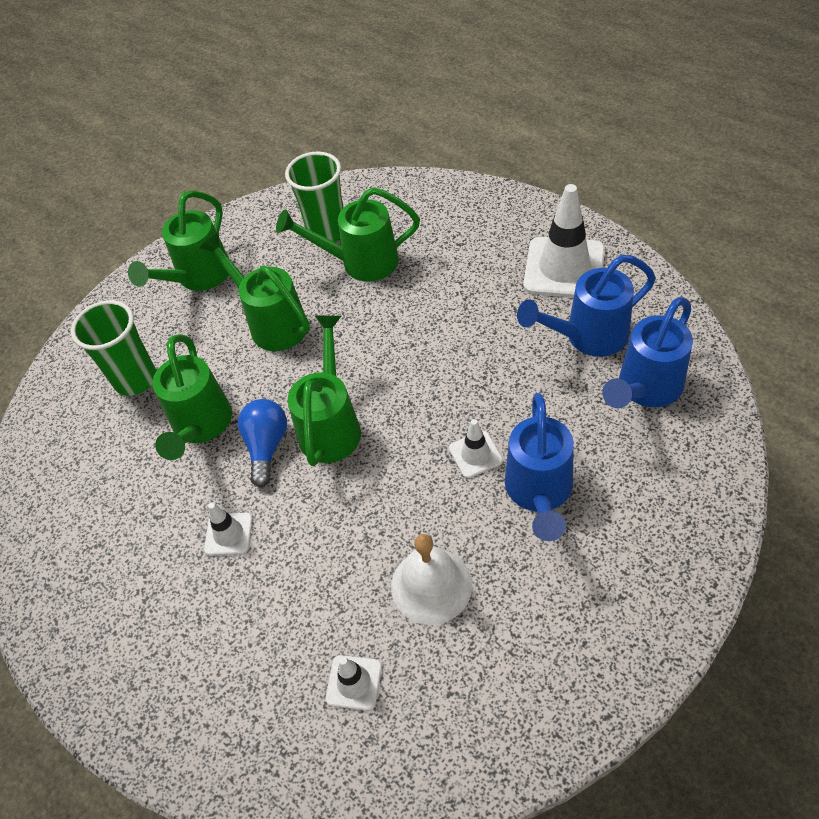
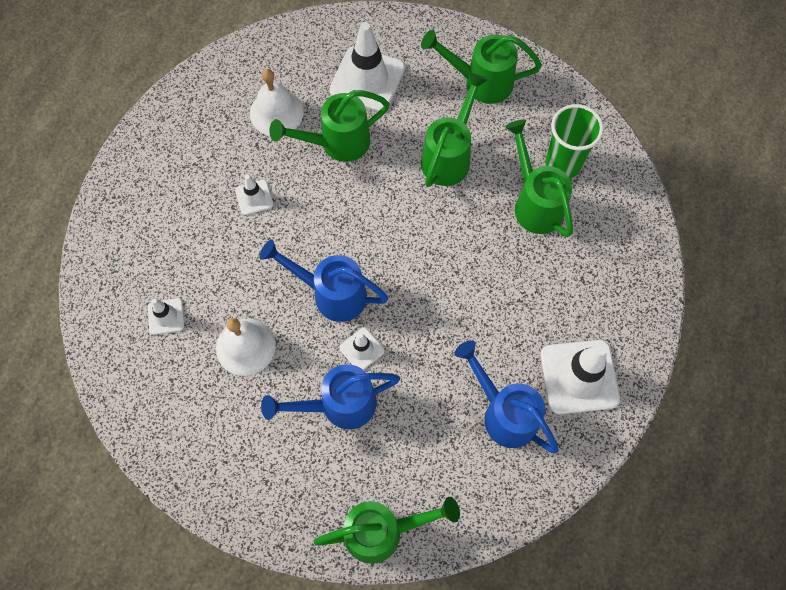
camera: 65 degrees right, 15 degrees up
green cup [71,300,156,396] -> white traffic cone [330,22,405,112]
blue light bulb [238,399,287,487] -> none
green watering can [288,316,361,466] -> green watering can moved to [314,497,460,564]
blue watering can [602,297,693,408] -> blue watering can moved to [259,239,388,322]
none -> white bell [250,69,304,136]

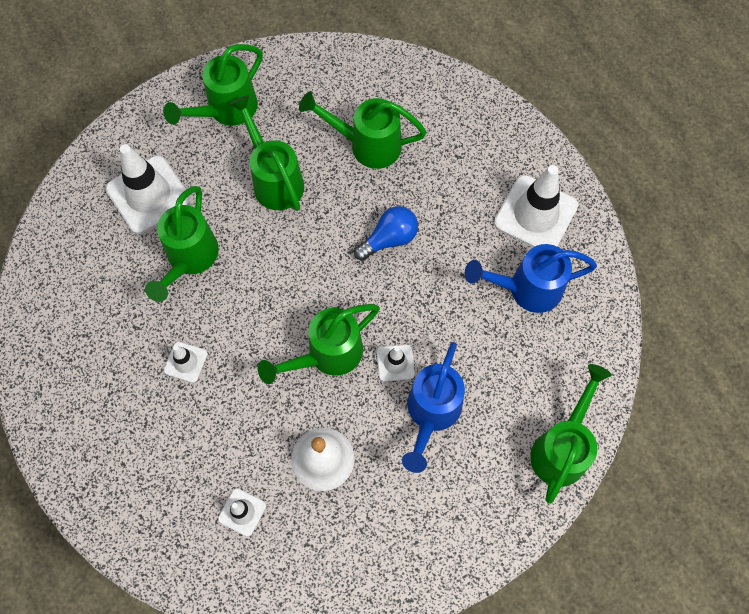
camera: 55 degrees left, 0 degrees up
white bell [250,69,304,136] -> none
blue watering can [259,239,388,322] -> green watering can [258,304,379,384]
green cup [545,104,604,178] -> none
none -> blue light bulb [354,206,418,261]

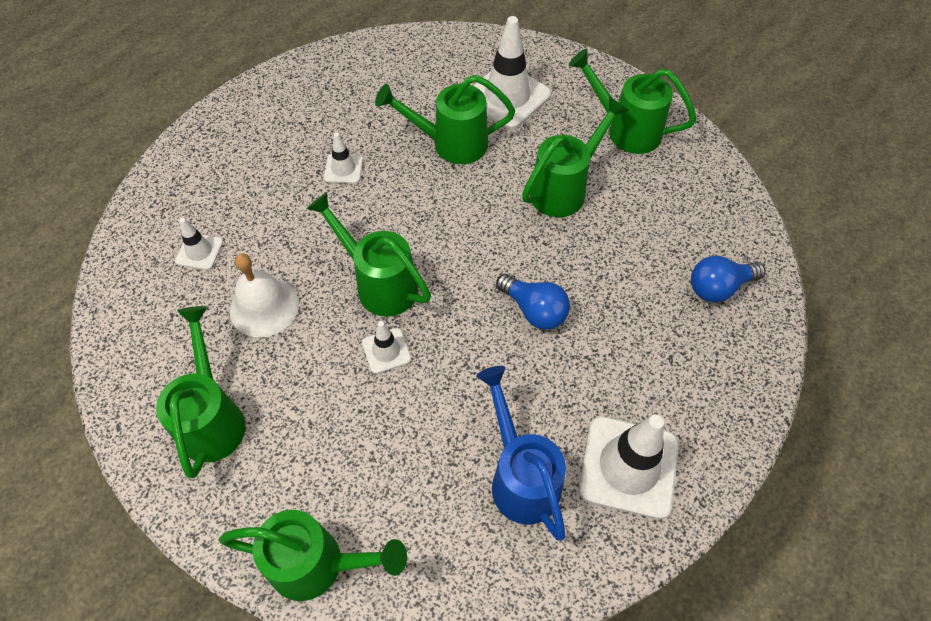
camera: 75 degrees right, 10 degrees down
green watering can [299,92,426,169] -> green watering can moved to [156,306,246,478]
blue watering can [402,342,465,473] -> none
none -> blue light bulb [691,256,766,302]

